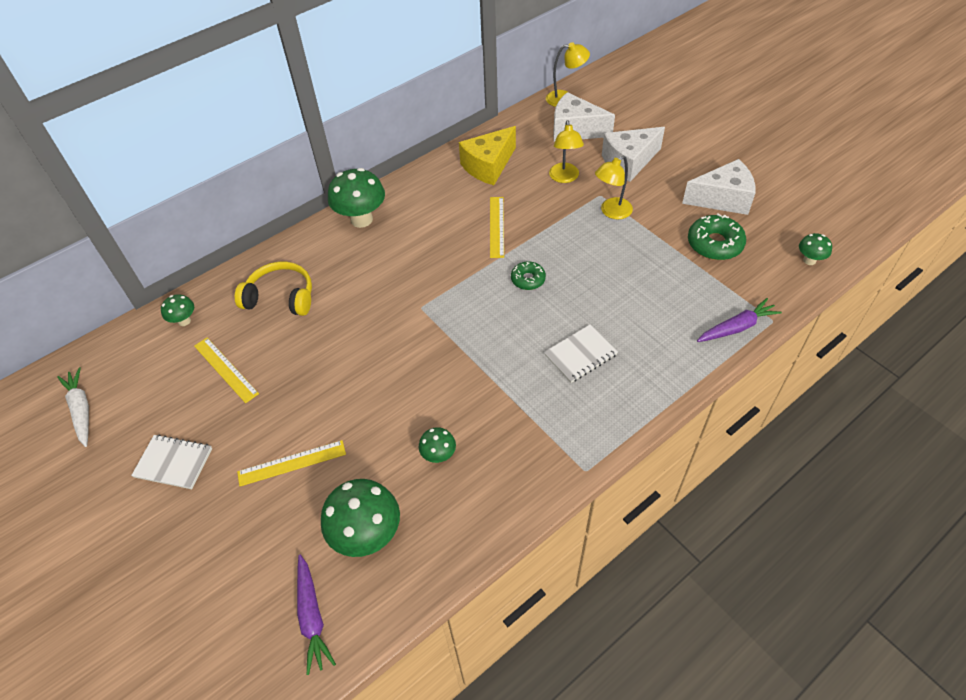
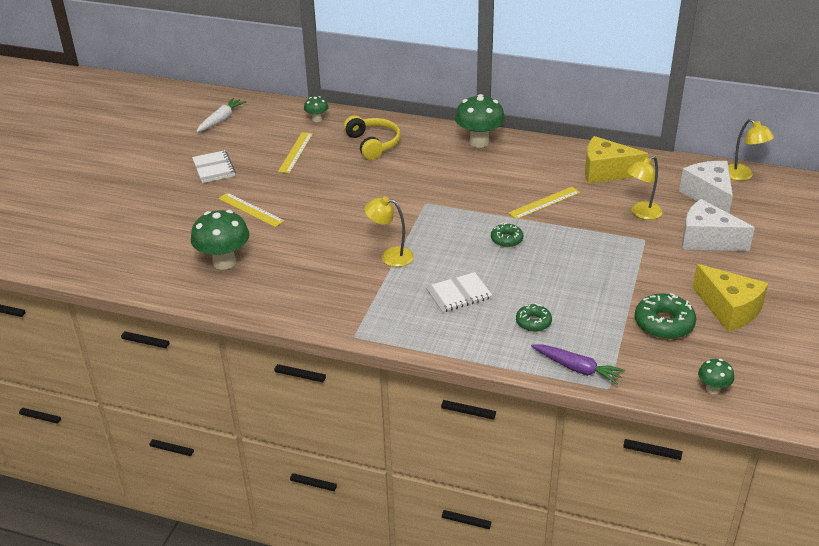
camera: 55 degrees right, 15 degrees down
purple carrot [297,554,336,675] -> none
green mushroom [419,427,456,463] -> none
white notebook [544,325,618,383] -> white notebook turned 45 degrees counterclockwise [426,272,492,313]
yellow lamp [595,155,633,219] -> yellow lamp moved to [364,197,414,267]
white cheese [682,159,756,215] -> yellow cheese [693,264,768,332]
none -> green donut [516,303,552,332]

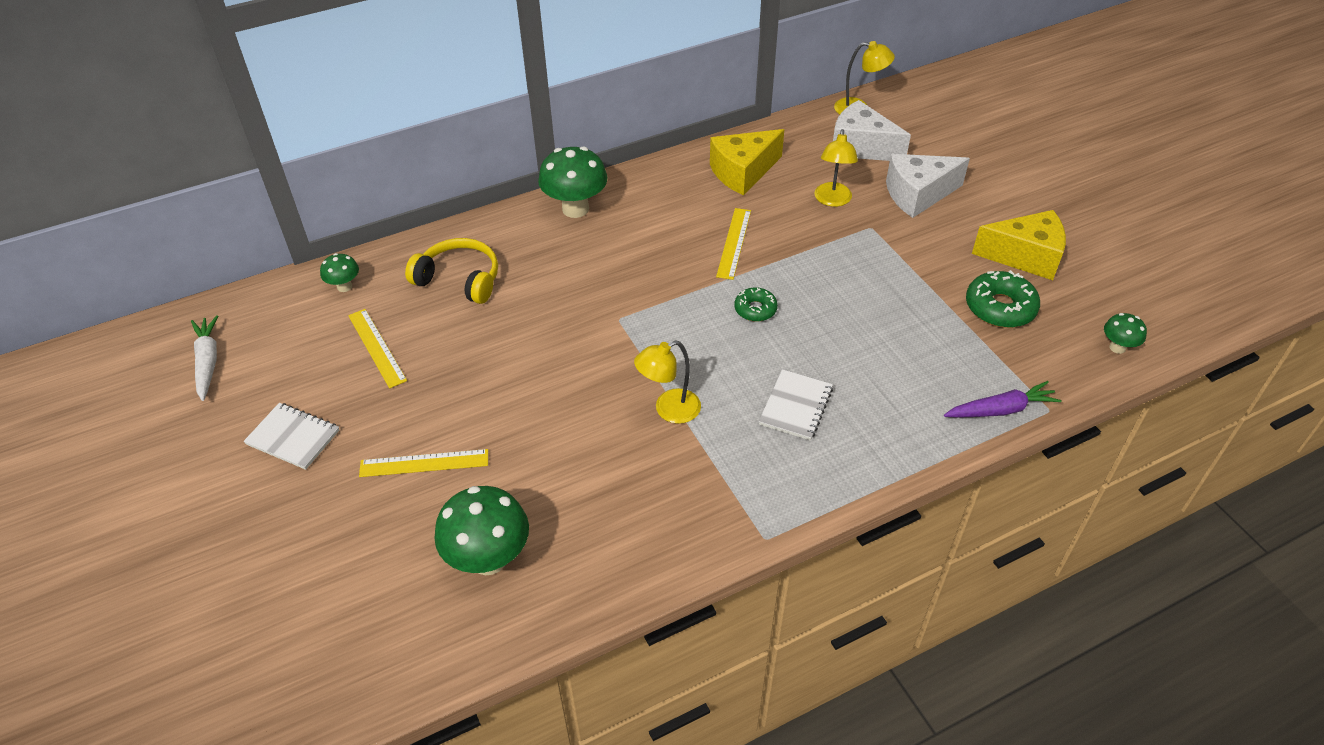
camera: 45 degrees left, 10 degrees up
green donut [516,303,552,332] -> none

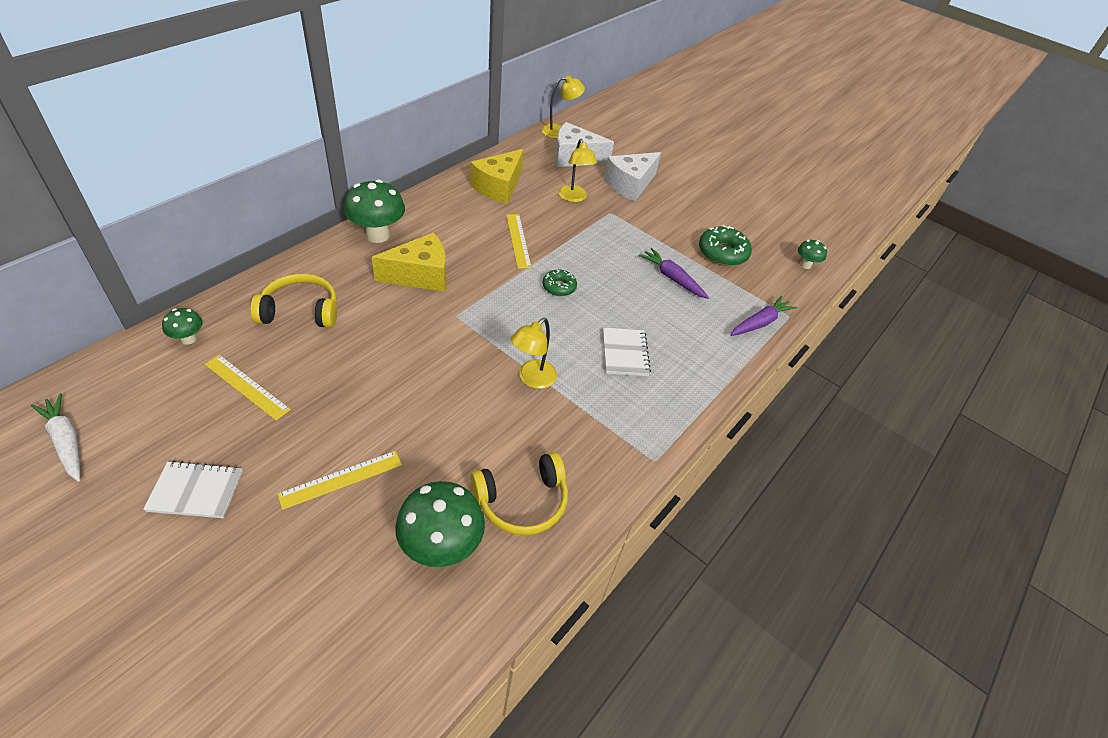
camera: 30 degrees left, 0 degrees up
yellow cheese [972,210,1066,280] -> yellow cheese moved to [372,232,446,292]
none -> yellow headphones [471,452,568,535]
none -> purple carrot [639,248,709,299]

